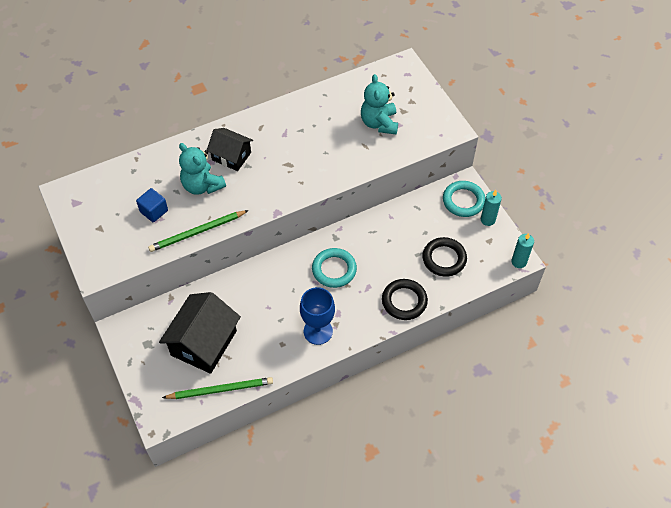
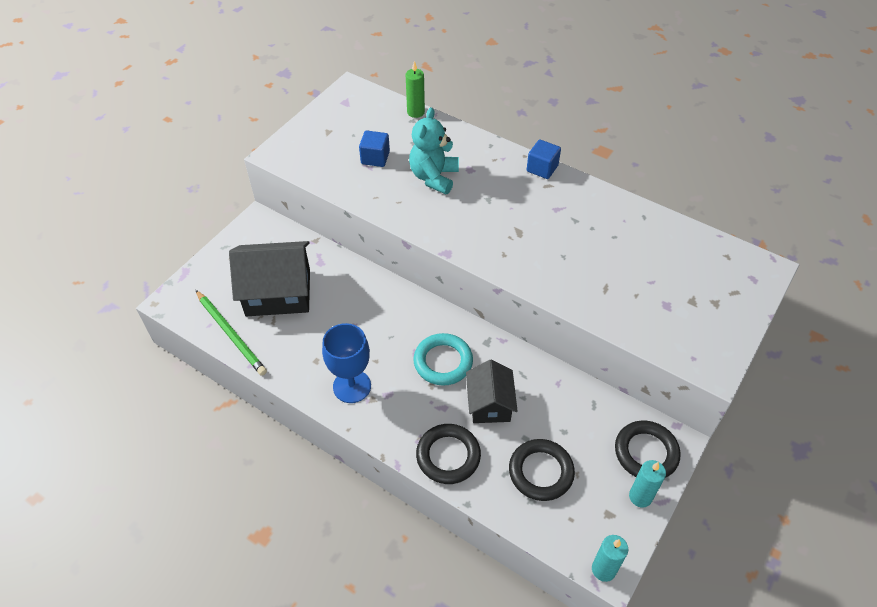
camera: 60 degrees right, 5 degrees down
green pencil [148,210,249,252] -> none
black house [207,128,253,171] -> black house moved to [466,360,518,423]
turquoise teddy bear [361,74,398,134] -> none
turquoise ring [443,181,485,217] -> black ring [615,421,680,478]
none -> green candle [406,61,425,118]
none -> blue cube [527,140,561,179]

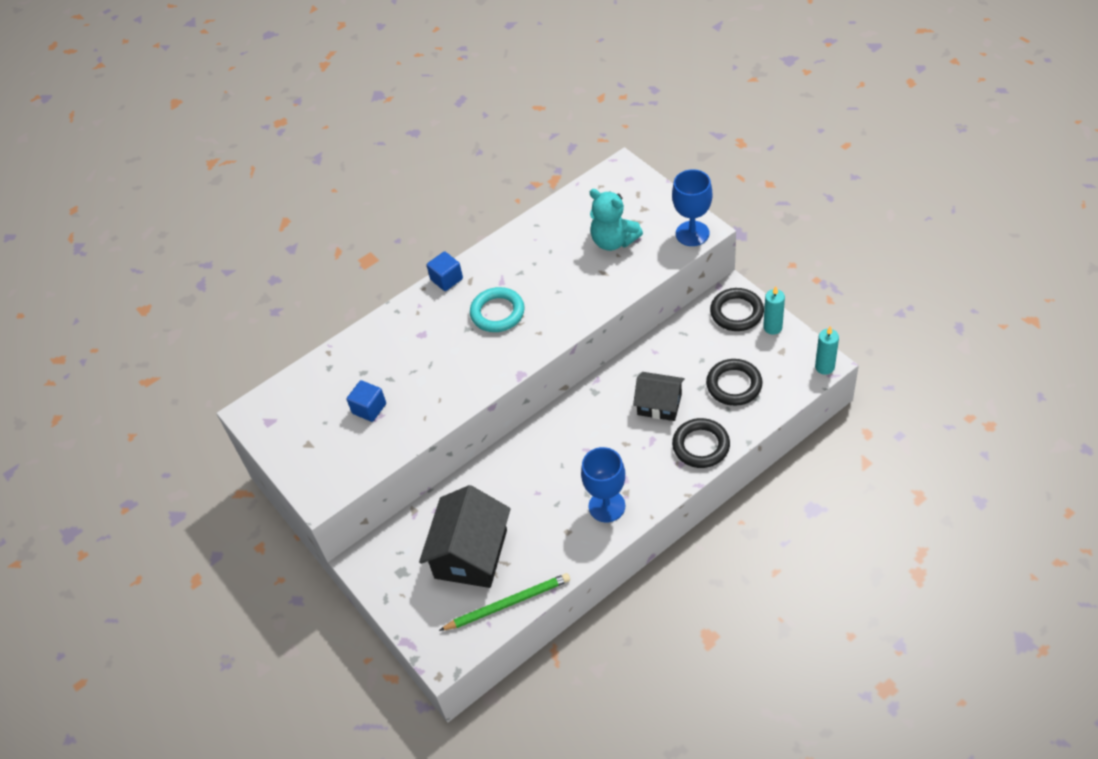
camera: 65 degrees left, 0 degrees up
green candle [406,61,425,118] -> none
turquoise teddy bear [409,108,459,194] -> turquoise teddy bear moved to [590,189,643,251]
turquoise ring [413,333,473,385] -> turquoise ring moved to [470,287,525,332]
none -> blue goblet [672,169,712,246]

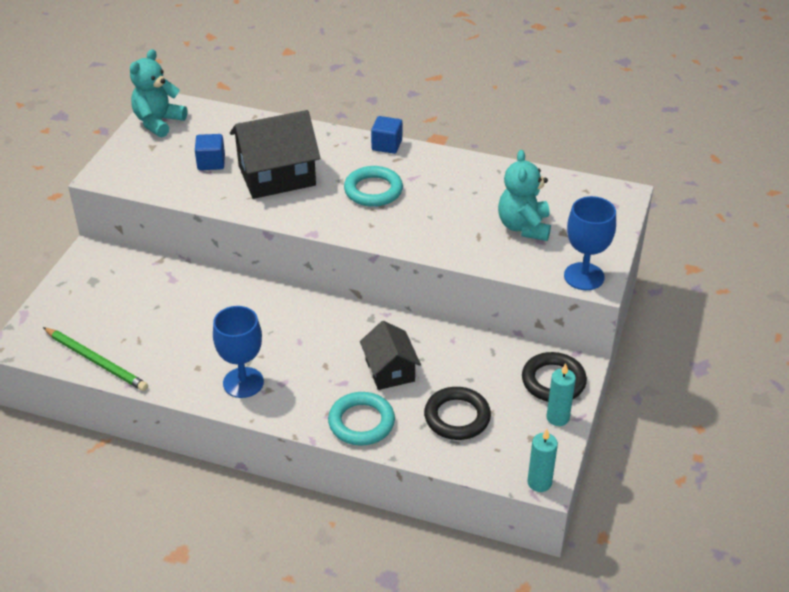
camera: 50 degrees right, 10 degrees down
black house [419,485,511,588] -> black house moved to [230,110,320,199]
black ring [672,418,730,468] -> turquoise ring [328,392,395,446]
none -> turquoise teddy bear [130,49,187,137]

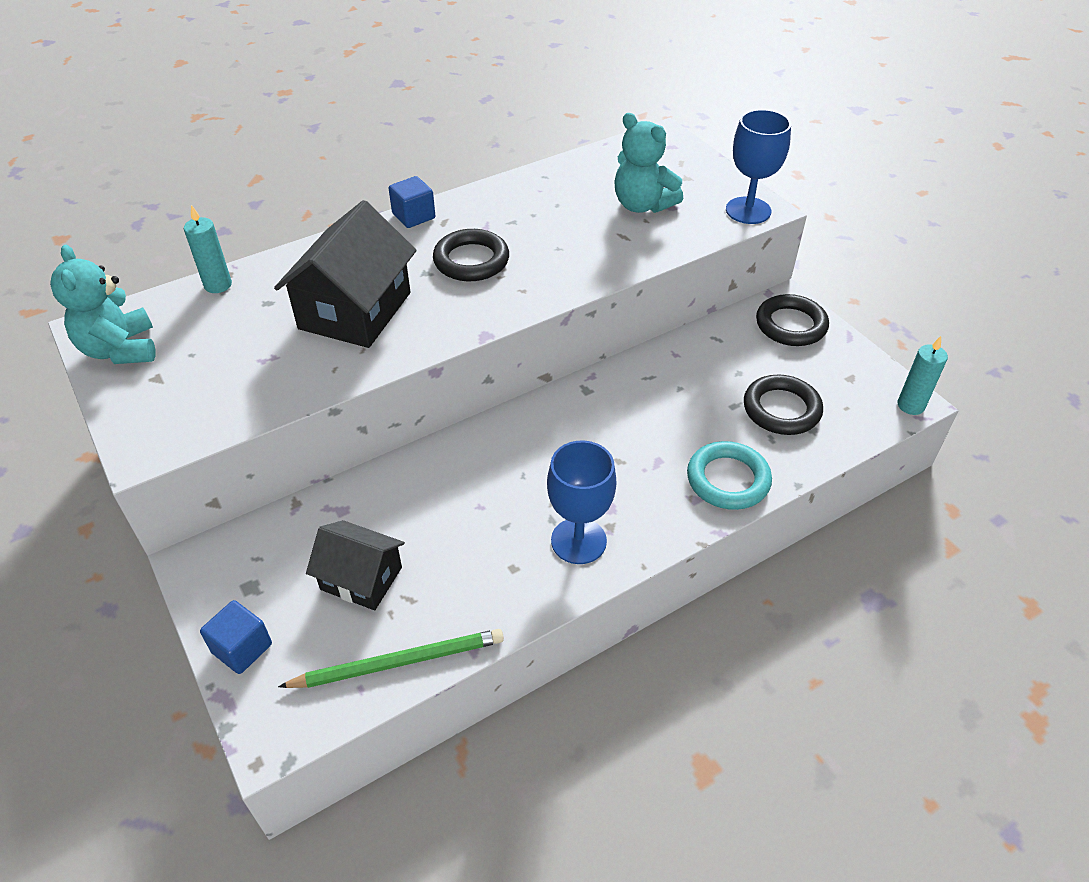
camera: 50 degrees left, 5 degrees up
blue cube [195,134,225,170] -> blue cube moved to [200,600,272,674]
turquoise ring [344,166,403,207] -> black ring [433,229,509,281]
black house [360,321,421,390] -> black house moved to [306,520,405,610]
turquoise candle [546,363,576,426] -> turquoise candle moved to [184,205,232,293]

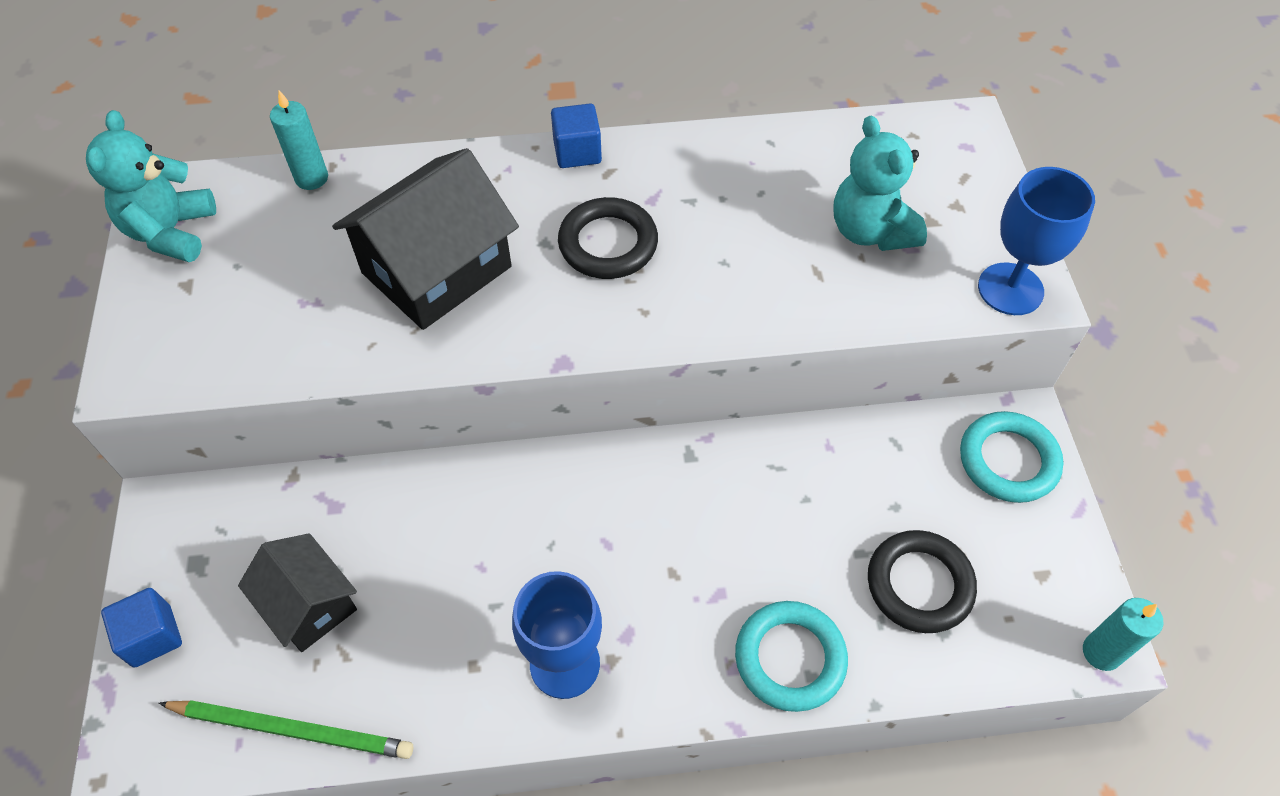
camera: 25 degrees right, 10 degrees up
black ring [756,294,829,346] -> turquoise ring [960,411,1064,503]

